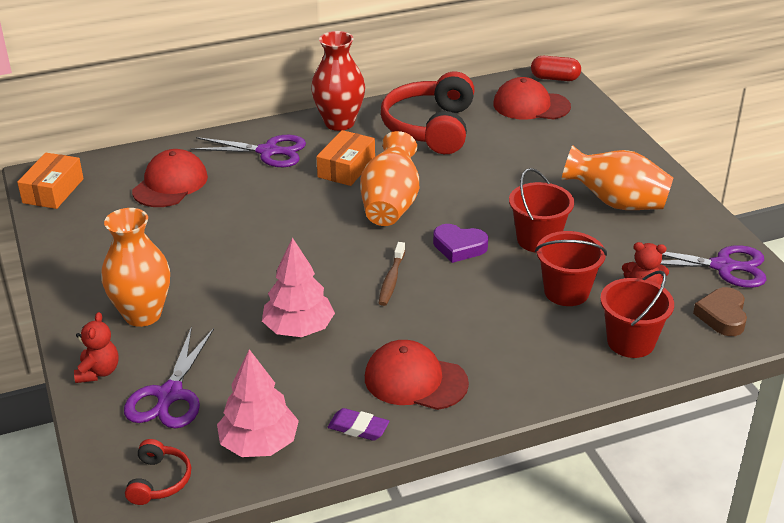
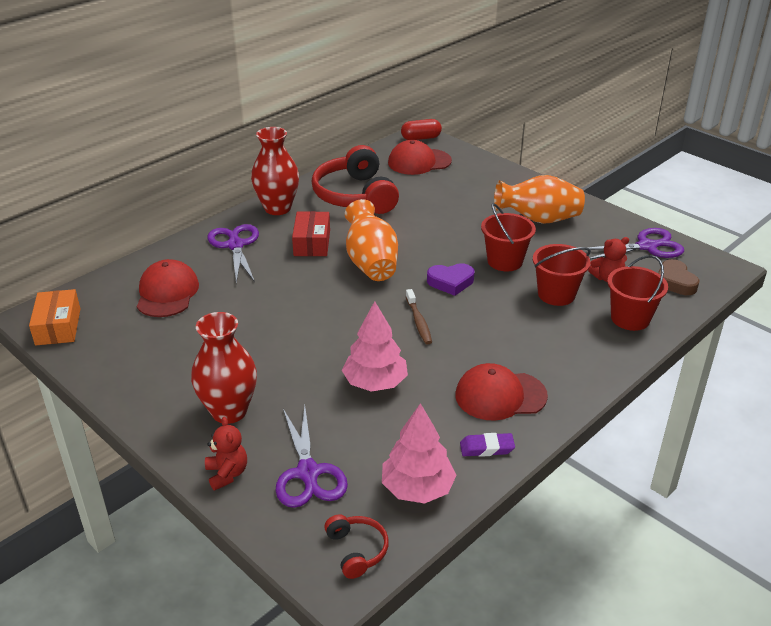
camera: 25 degrees left, 0 degrees up
orange vase [102,208,170,327] -> red vase [191,312,257,424]
purple scissors [190,135,306,167] -> purple scissors turned 90 degrees counterclockwise [207,224,259,283]
orange box [316,130,375,186] -> red box [292,211,330,256]

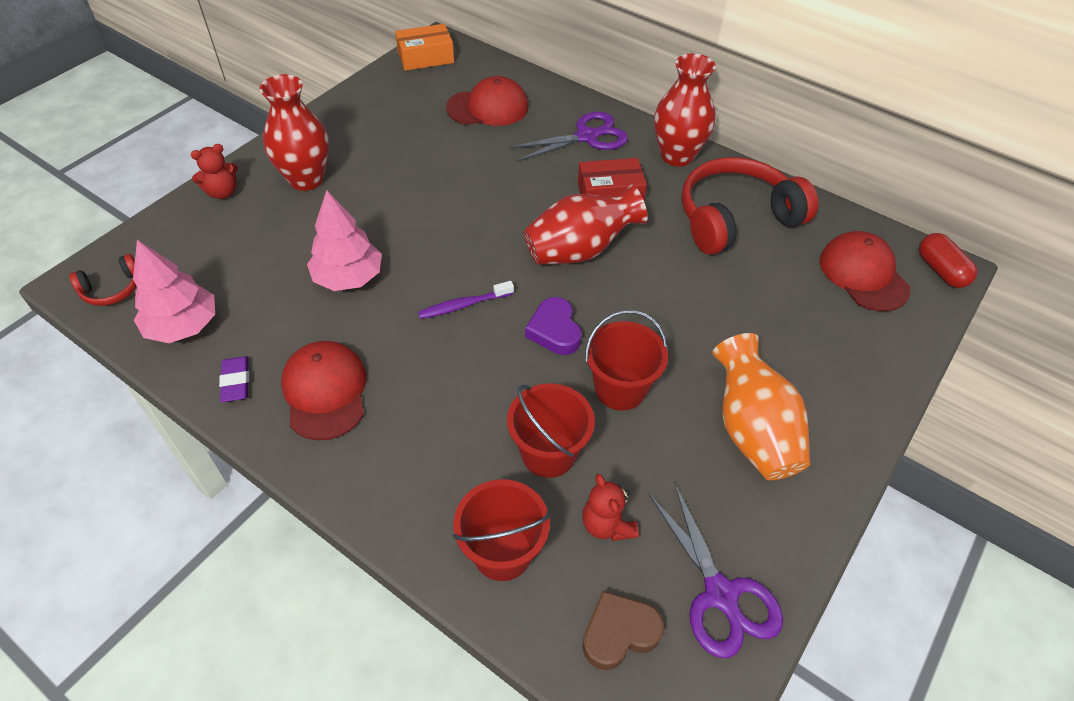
camera: 80 degrees right, 15 degrees up
purple scissors [275,406,348,508] -> none
orange vase [345,199,398,281] -> red vase [524,184,647,265]
brown toothbrush [406,289,432,344] -> purple toothbrush [418,281,514,319]

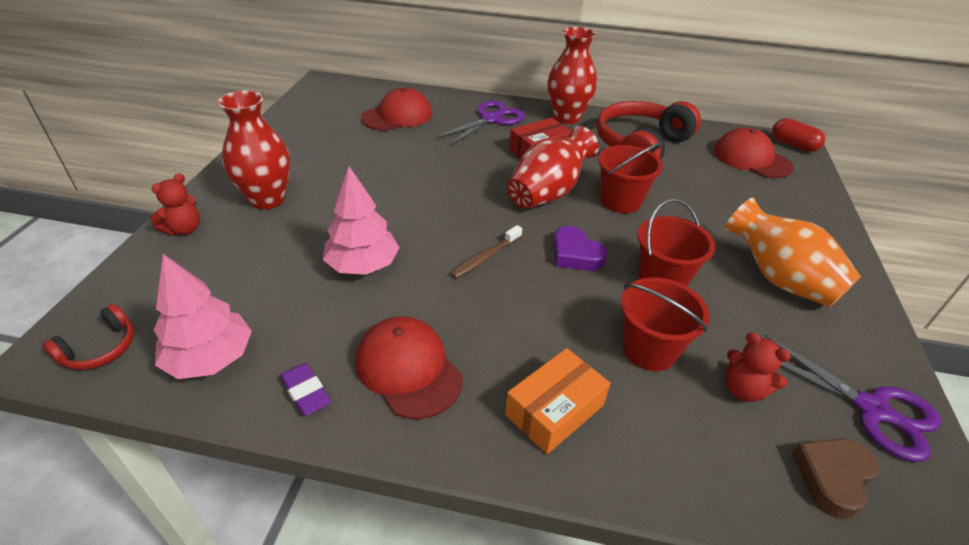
camera: 25 degrees left, 10 degrees down
orange box [395,24,454,71] -> orange box moved to [505,348,610,454]
purple toothbrush [418,281,514,319] -> brown toothbrush [451,225,522,279]
red bucket [453,479,551,581] -> red bucket moved to [598,142,663,213]

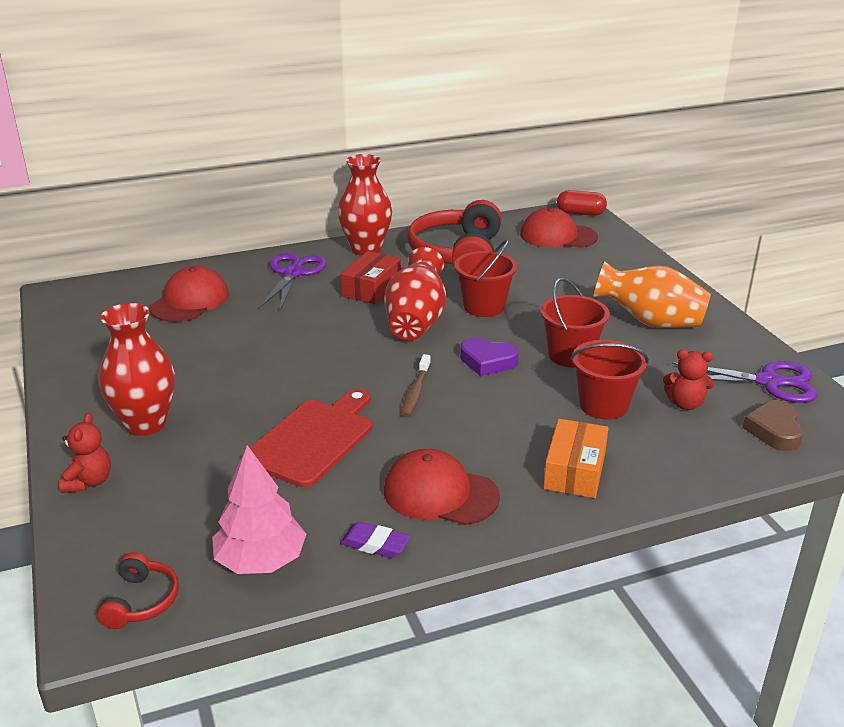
camera: 30 degrees left, 10 degrees down
pink tree [323,167,400,275] -> red cutting board [250,389,372,488]

